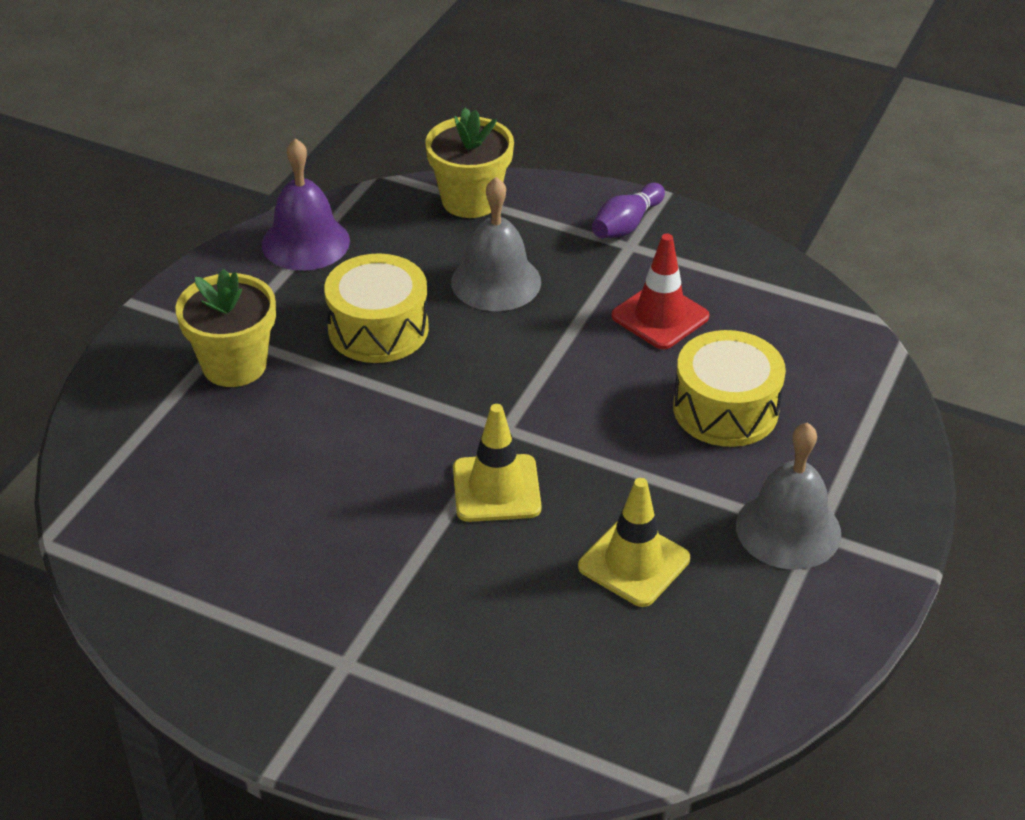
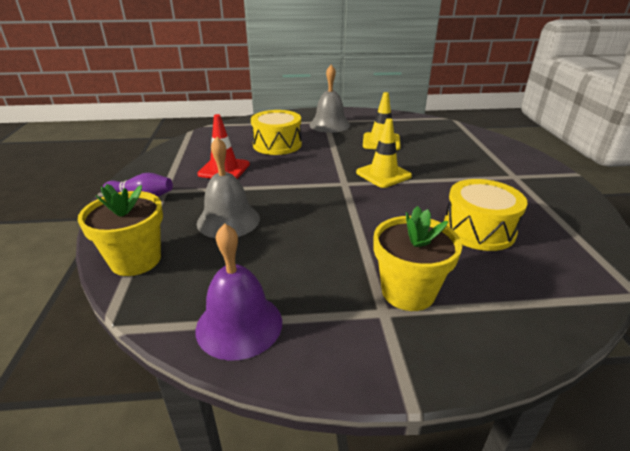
camera: 120 degrees left, 10 degrees down
yellow drum [324,253,429,363] -> yellow drum moved to [444,179,527,251]

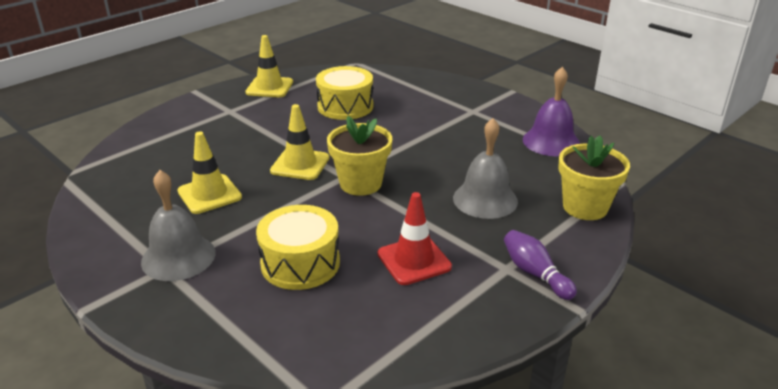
camera: 130 degrees left, 0 degrees up
yellow flower pot [374,206,462,311] -> yellow flower pot moved to [327,116,393,196]
none -> yellow traffic cone [245,35,293,97]

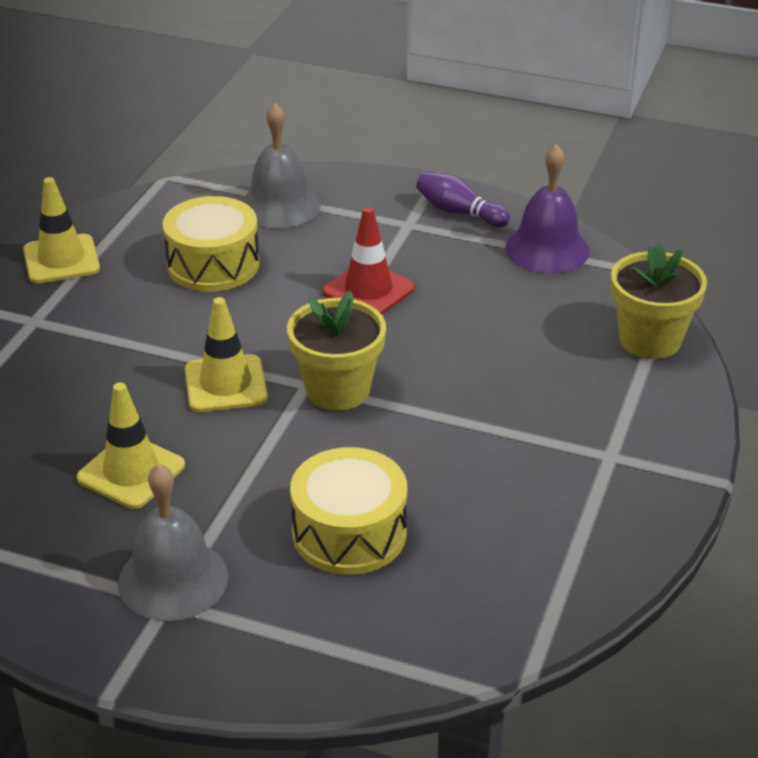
camera: 25 degrees left, 5 degrees up
red traffic cone [378,192,452,285] -> red traffic cone moved to [322,207,415,314]
grey bell [453,118,518,219] -> grey bell moved to [242,103,321,228]
purple bowling pin [504,230,577,300] -> purple bowling pin moved to [416,172,510,227]

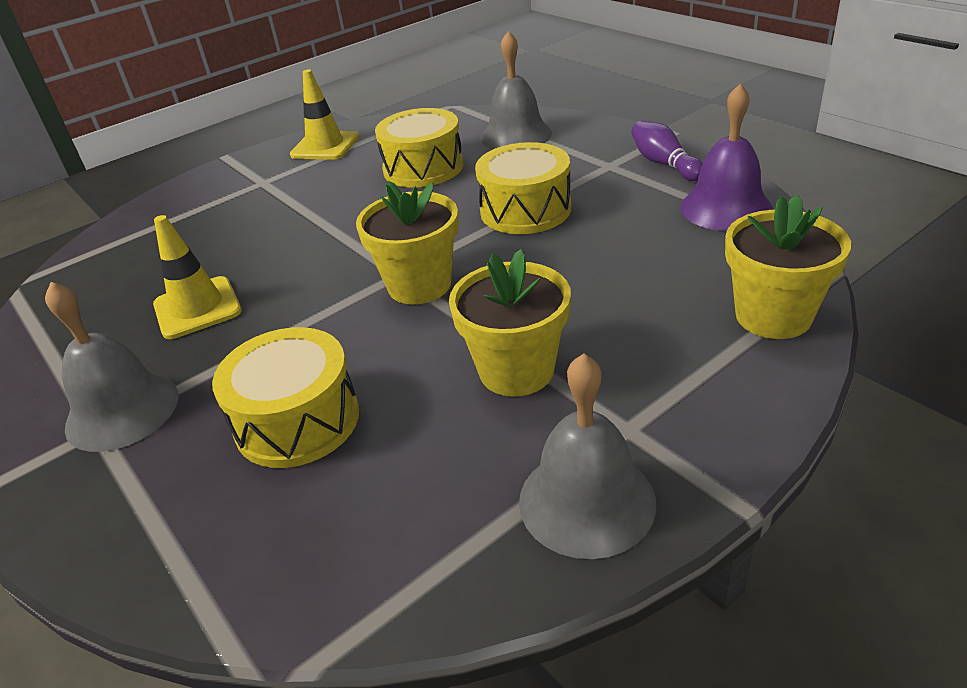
camera: 35 degrees right, 0 degrees up
yellow traffic cone [185,297,268,412] -> none
red traffic cone [322,207,415,314] -> yellow drum [475,142,571,234]
none -> yellow flower pot [449,249,571,396]
none -> grey bell [519,353,656,559]

